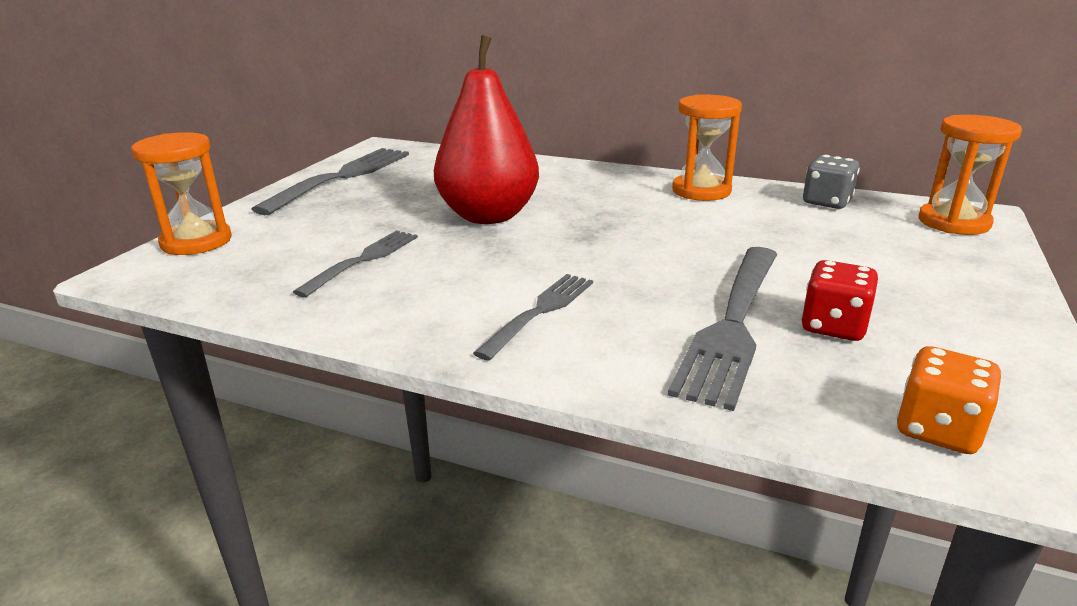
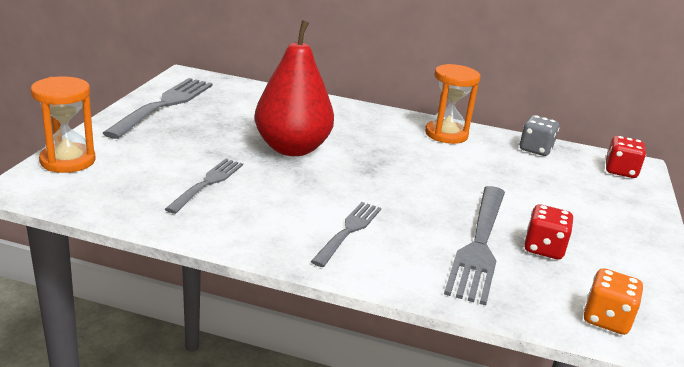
camera: 10 degrees left, 0 degrees up
orange hourglass [918,115,1022,235] -> red dice [605,136,646,178]

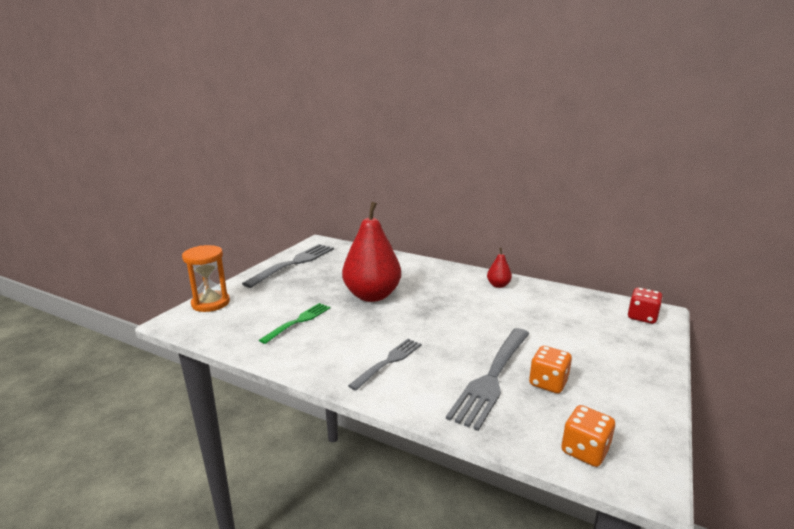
camera: 15 degrees right, 5 degrees down
grey fork [165,159,243,214] -> green fork [259,303,330,344]
orange hourglass [425,64,481,144] -> red pear [487,248,512,288]
grey dice [520,115,559,156] -> none
red dice [524,204,573,259] -> orange dice [529,346,572,393]

